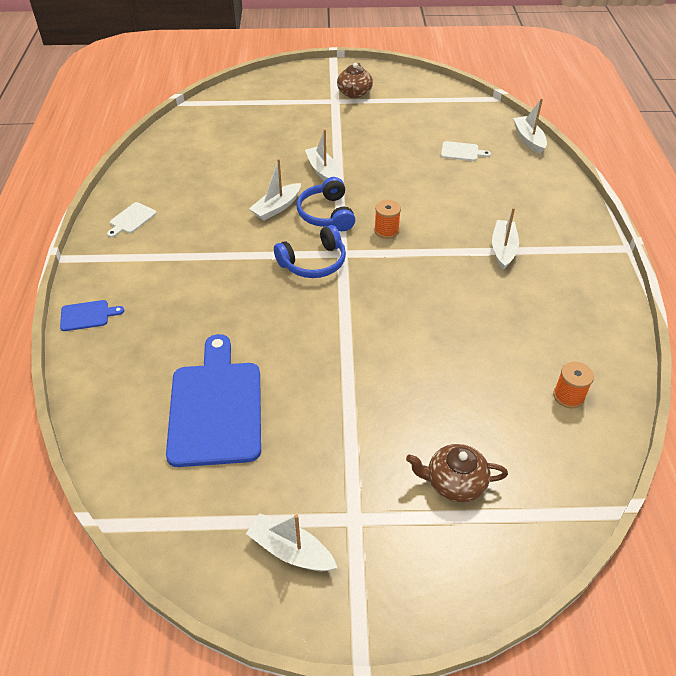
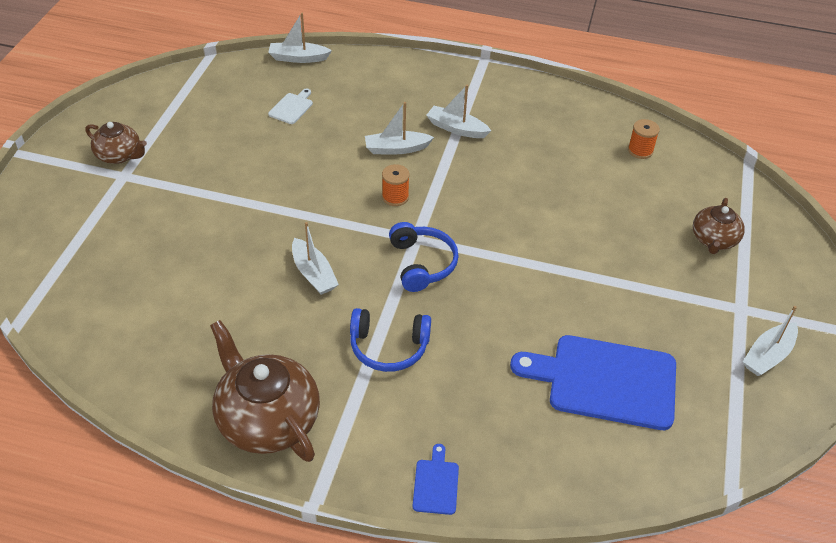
camera: 75 degrees left, 0 degrees up
white cutting board [107,202,157,238] -> brown teapot [210,320,320,462]
blue headphones [297,177,355,231] -> blue headphones moved to [350,308,431,372]
white boat [305,129,339,181] -> white boat moved to [365,102,434,154]

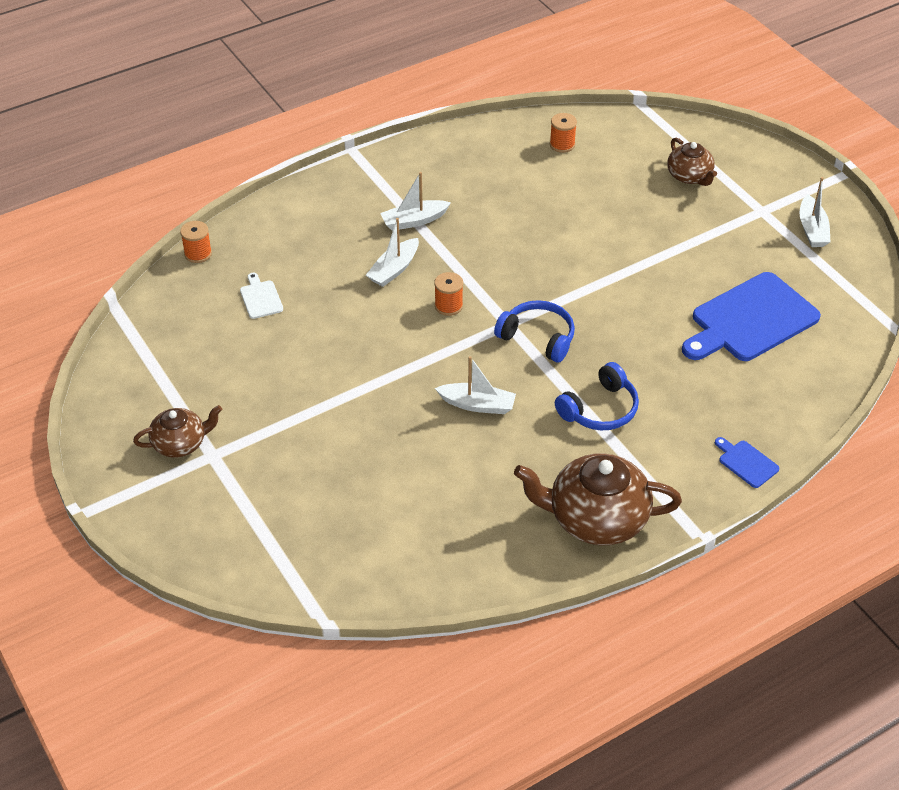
camera: 45 degrees left, 0 degrees up
white boat [268,13,332,63] -> orange spool [180,221,212,263]

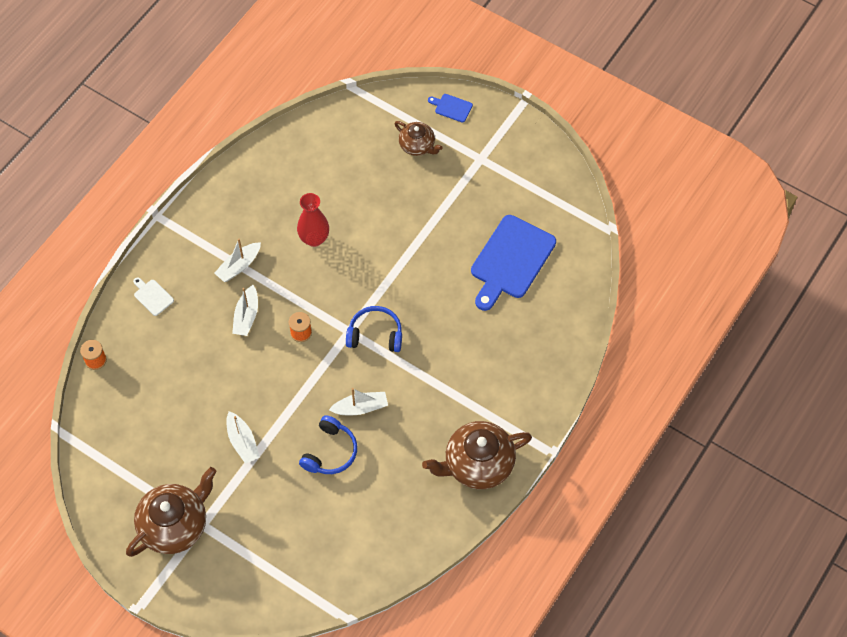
camera: 25 degrees left, 15 degrees up
brown teapot [133,405,222,458] -> brown teapot [126,467,217,557], size x1.74
white cutting board [240,273,283,319] -> white cutting board moved to [133,277,174,316]
orange spool [550,113,577,153] -> none
blue headphones [555,362,639,430] -> blue headphones moved to [299,415,357,474]
blue cutting board [715,437,779,488] -> blue cutting board moved to [428,94,473,123]
white boat [800,177,830,247] -> white boat moved to [226,411,260,464]
none -> red vase [297,193,329,247]

